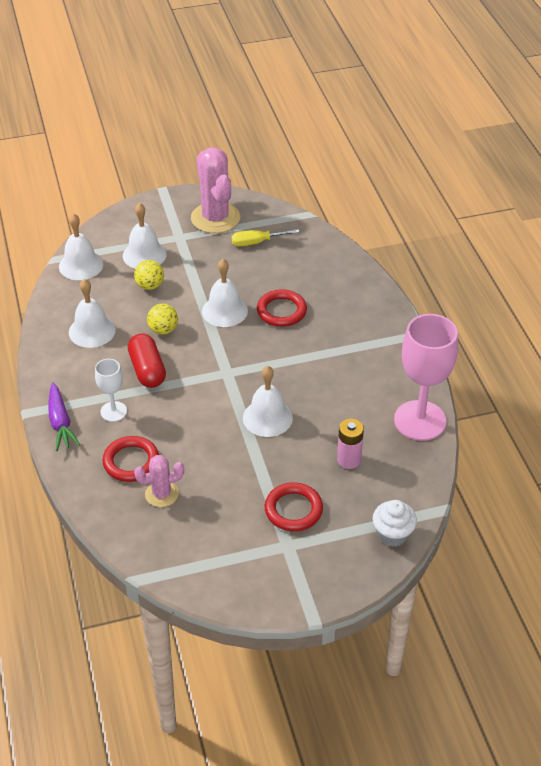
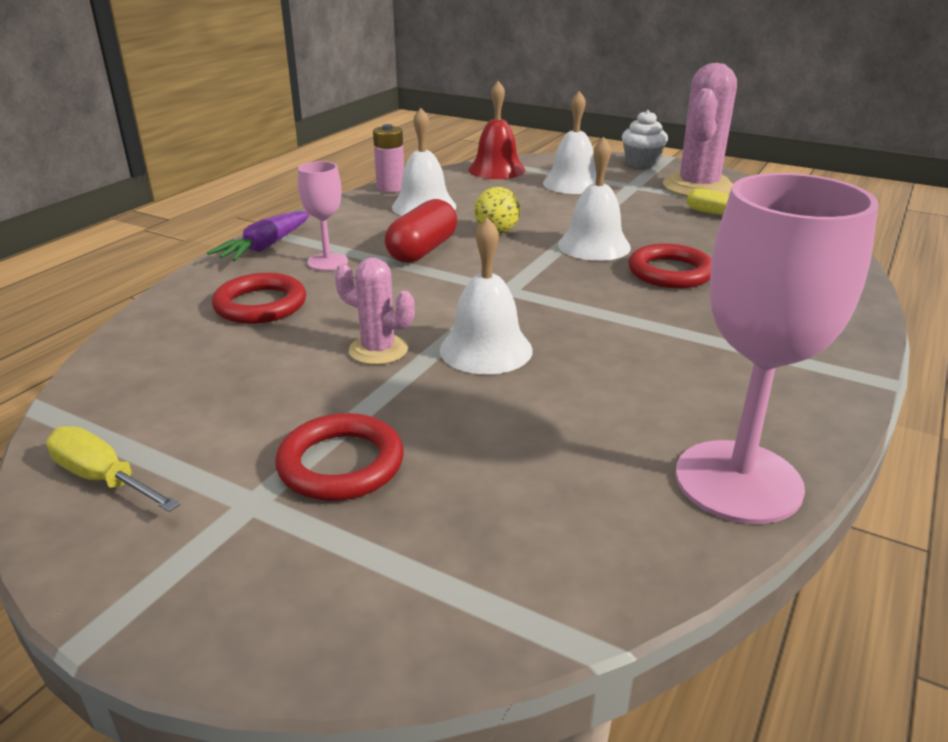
camera: 45 degrees right, 15 degrees down
white bell [59,213,103,280] -> red bell [468,81,526,179]
white goblet [95,359,127,422] -> pink goblet [298,161,348,271]
yellow ball [134,260,164,290] -> none
pink cactus [134,455,184,507] -> pink cactus moved to [335,258,415,365]
pink battery [337,419,364,469] -> pink battery moved to [373,124,404,192]
white cupcake [373,500,417,547] -> white cupcake moved to [622,110,668,168]
none -> yellow screwdriver [46,426,180,512]

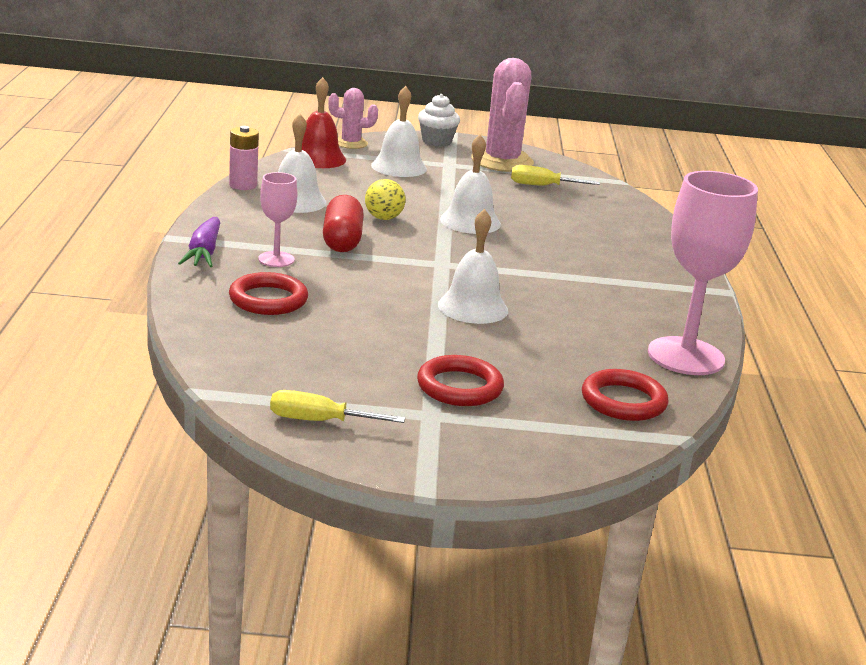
camera: 30 degrees left, 5 degrees down
pink cactus [335,258,415,365] -> pink cactus moved to [328,88,378,149]
red ring [628,244,712,288] -> red ring moved to [582,369,669,421]

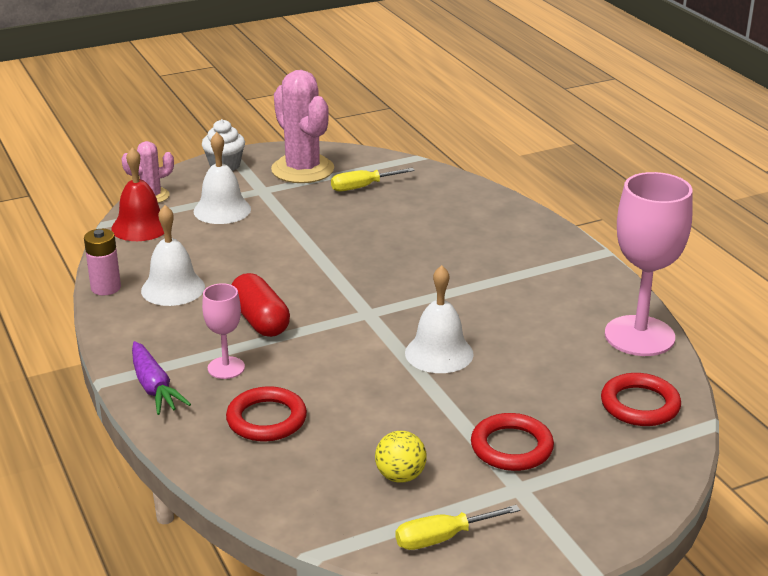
camera: 25 degrees left, 5 degrees up
yellow ball [365,179,406,220] -> yellow ball moved to [375,431,427,483]
white bell [440,134,501,234] -> none

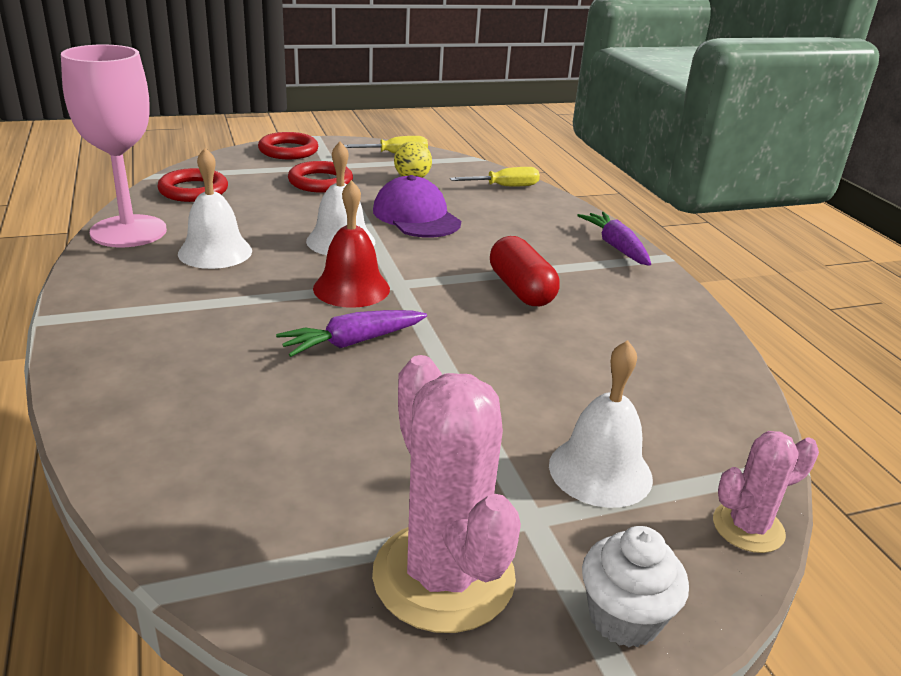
camera: 175 degrees left, 0 degrees up
pink battery [84,229,121,295] -> none
red bell [111,147,164,241] -> red bell moved to [313,180,390,308]
white bell [141,205,205,306] -> white bell moved to [178,148,252,269]
pink goblet [202,283,245,379] -> none
red ring [226,386,307,442] -> red ring moved to [258,132,318,159]
yellow screwdriver [331,168,415,191] -> yellow screwdriver moved to [450,167,540,186]
none -> purple carrot [276,310,427,357]
none -> purple cap [373,175,461,238]

